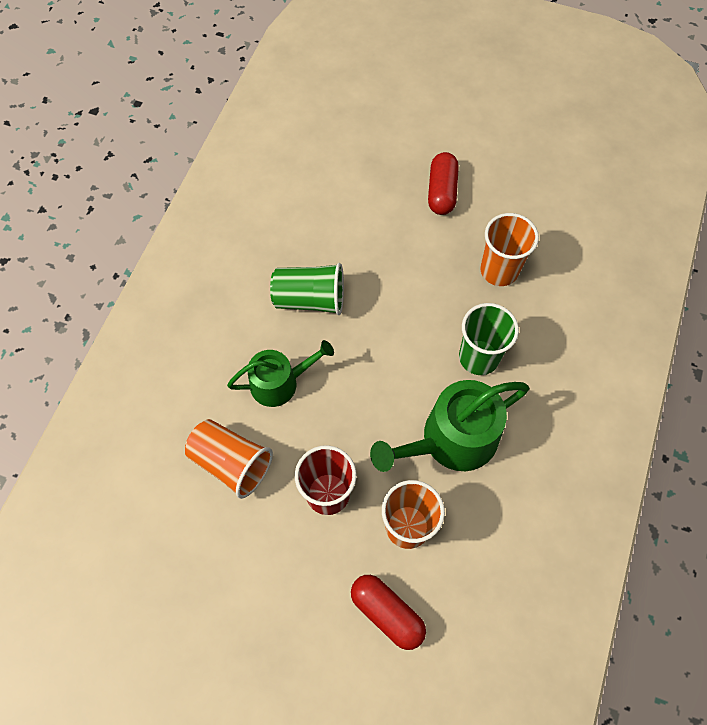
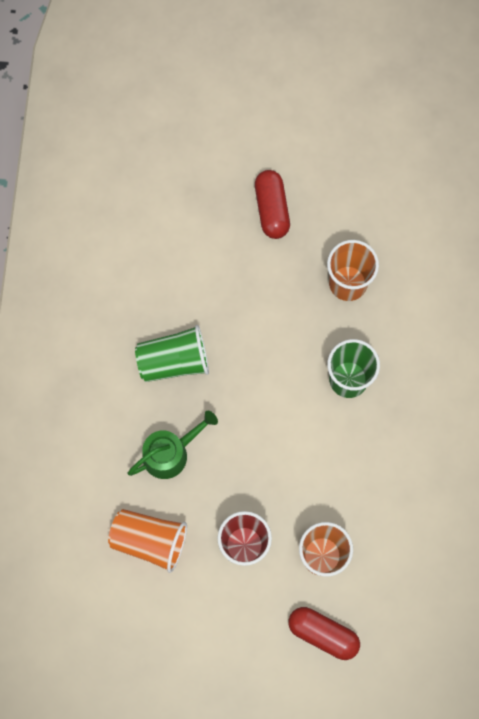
camera: 15 degrees left, 10 degrees up
green watering can [370,380,529,472] -> none

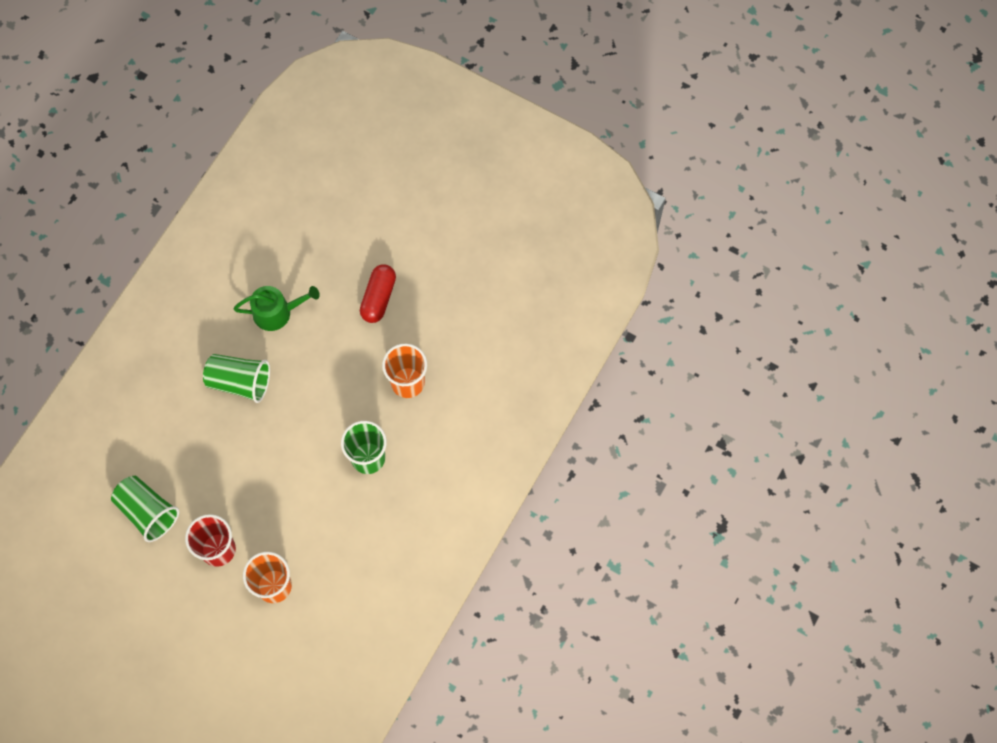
camera: 25 degrees right, 5 degrees down
orange cup [108,509,187,573] -> green cup [111,476,179,542]
green watering can [128,411,218,479] -> green watering can moved to [233,286,320,331]
red capsule [289,607,360,660] -> none

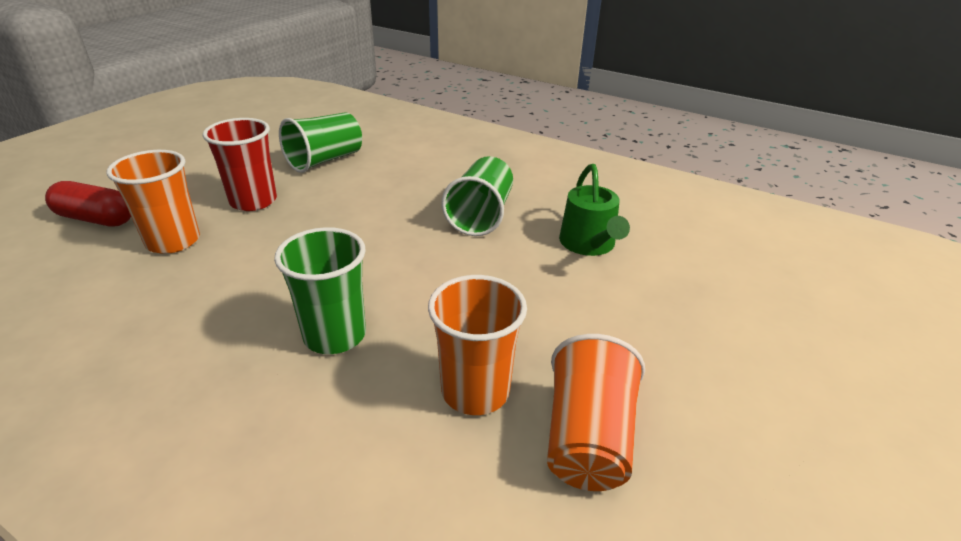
camera: 90 degrees right, 35 degrees down
red capsule [360,264,396,323] -> red capsule moved to [45,181,131,226]
none -> orange cup [547,334,645,491]

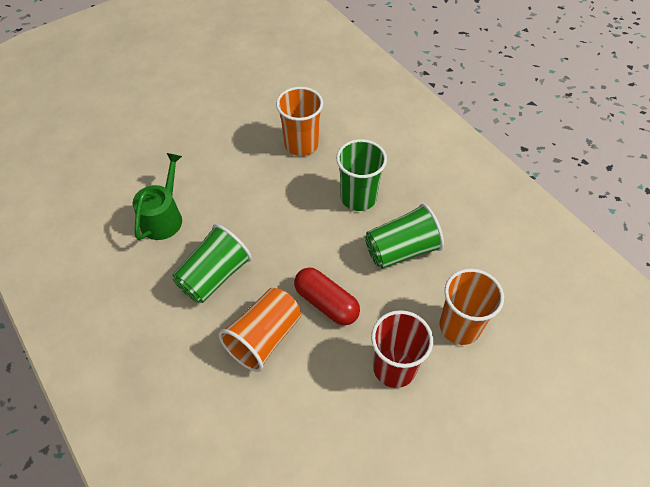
camera: 155 degrees left, 20 degrees up
red capsule [45,181,131,226] -> red capsule moved to [294,267,360,326]
green cup [279,113,362,173] -> green cup moved to [365,204,444,269]
orange cup [547,334,645,491] -> orange cup moved to [218,288,301,372]

